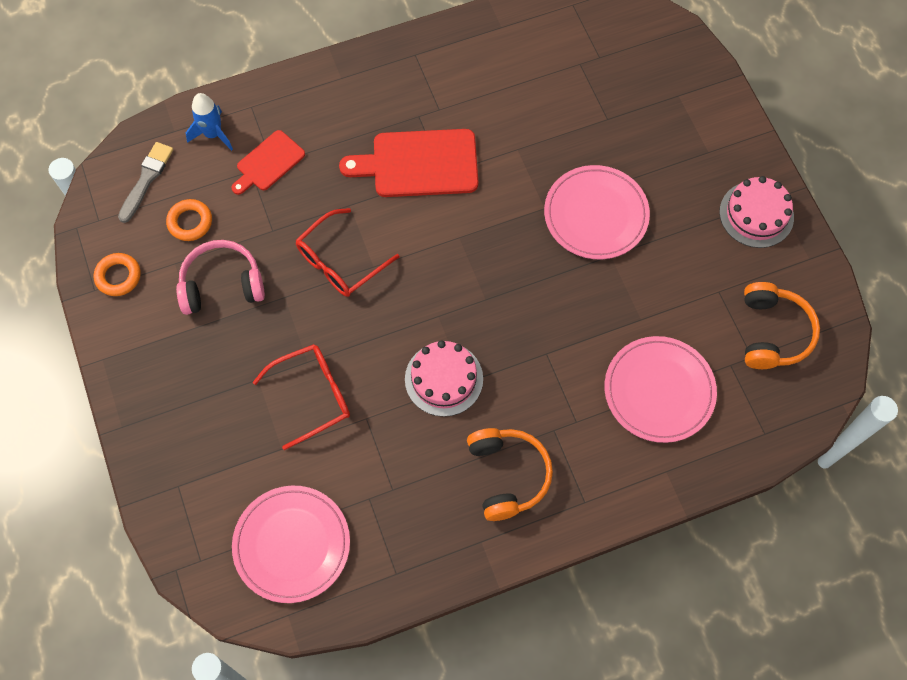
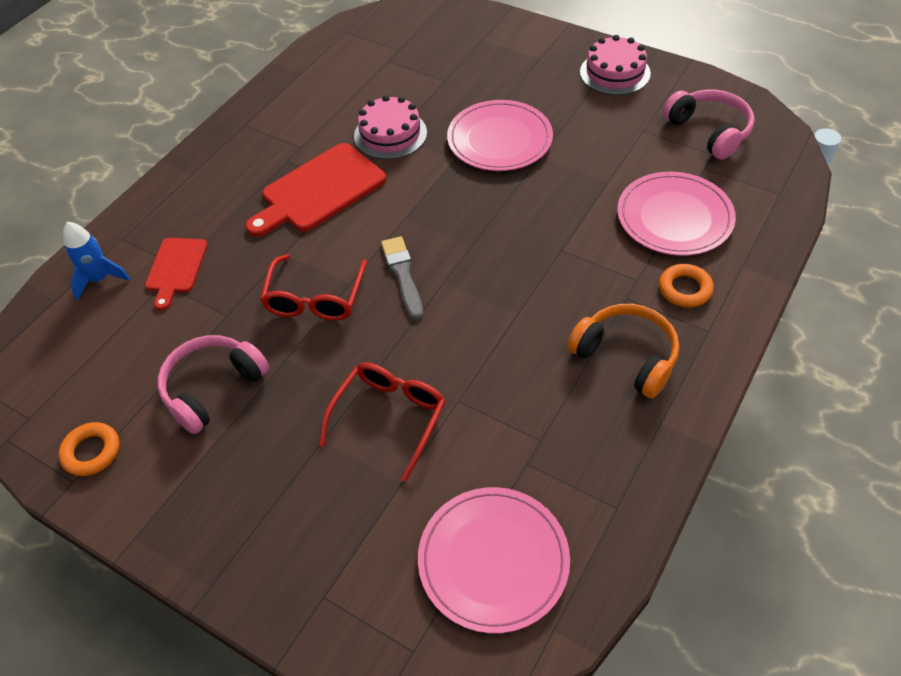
camera: 35 degrees left, 15 degrees down
grey brush [118,142,173,223] -> grey brush moved to [381,236,423,320]
orange ring [166,199,212,241] -> orange ring moved to [659,264,714,308]
pink cake [405,340,483,417] -> pink cake moved to [354,95,427,160]
orange headphones [744,282,820,369] -> pink headphones [663,90,755,160]

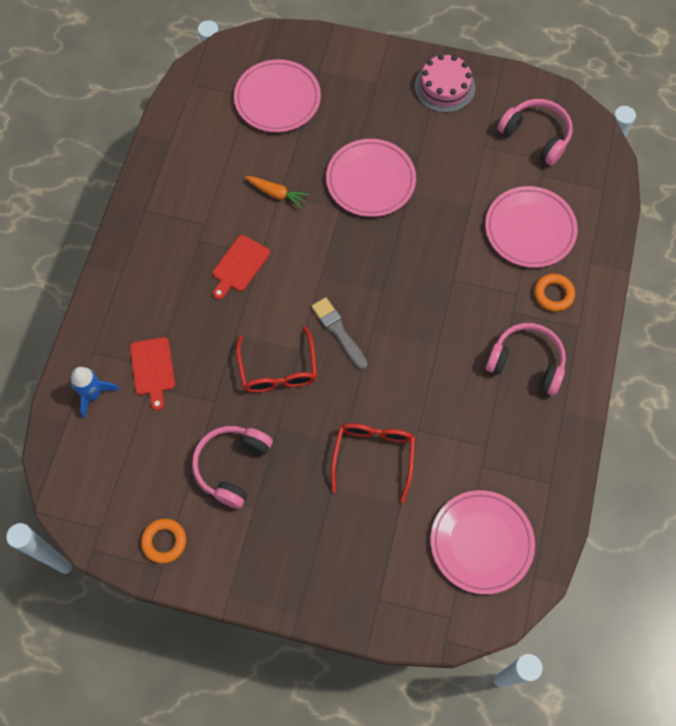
camera: 20 degrees left, 15 degrees up
red cutting board [246,143,386,237] -> red cutting board [213,235,270,300], size x0.59
pink cake [354,95,427,160] -> orange carrot [245,176,309,209]
orange headphones [567,304,679,398] -> pink headphones [486,323,566,395]
none -> pink plate [234,59,321,132]

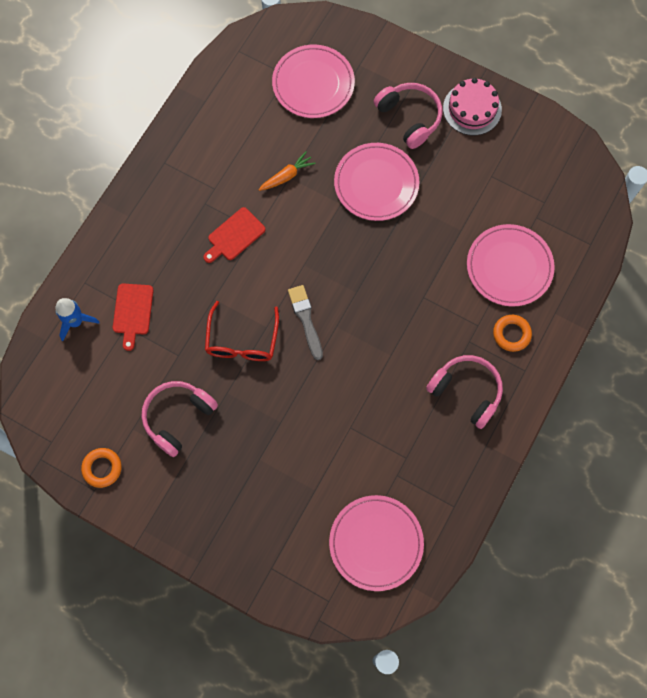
camera: 15 degrees right, 5 degrees up
orange carrot [245,176,309,209] -> orange carrot turned 75 degrees counterclockwise [259,151,316,191]
red glasses [331,423,415,503] -> none
pink headphones [498,99,573,165] -> pink headphones moved to [374,83,442,149]

